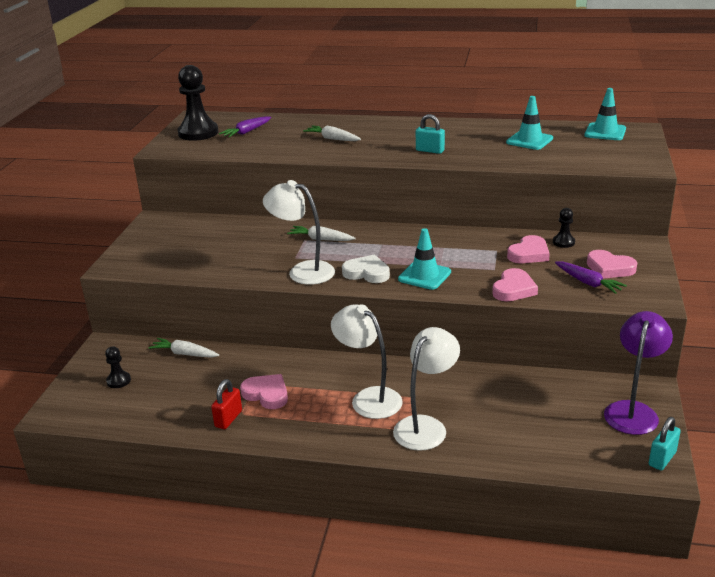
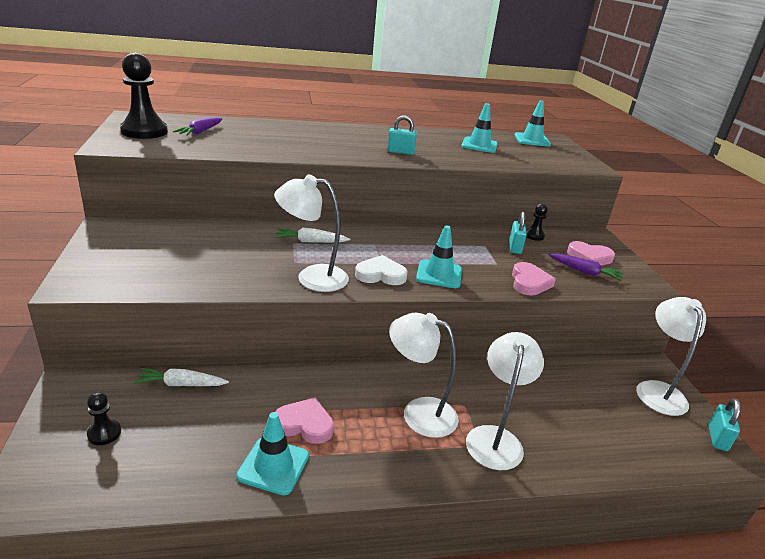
camera: 25 degrees left, 0 degrees up
red padlock [211,379,242,429] -> turquoise traffic cone [236,412,309,495]
white carrot [303,126,361,141] -> none
pink heart [507,235,550,263] -> turquoise padlock [509,211,527,254]
purple lamp [604,311,673,435] -> white lamp [636,297,706,416]

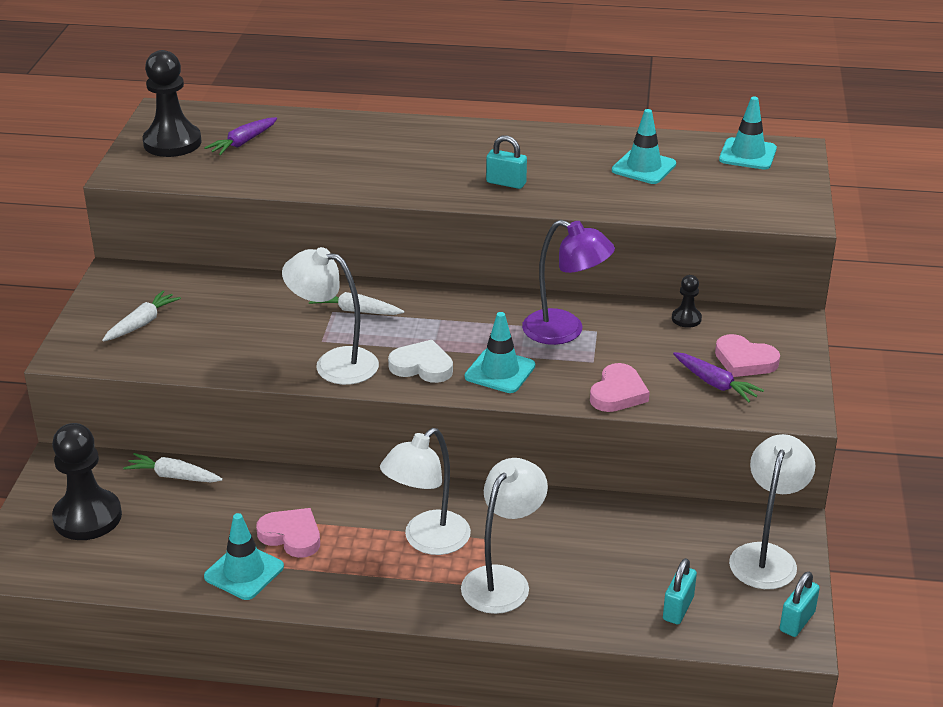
camera: 20 degrees right, 5 degrees up
black pawn [87,392,121,445] -> black pawn [52,423,122,540], size x2.09
white lamp [389,313,459,438] -> white lamp turned 90 degrees counterclockwise [380,428,471,555]
turquoise padlock [509,211,527,254] -> turquoise padlock moved to [663,558,697,624]
none -> white carrot [102,290,181,342]
none -> purple lamp [522,220,615,345]

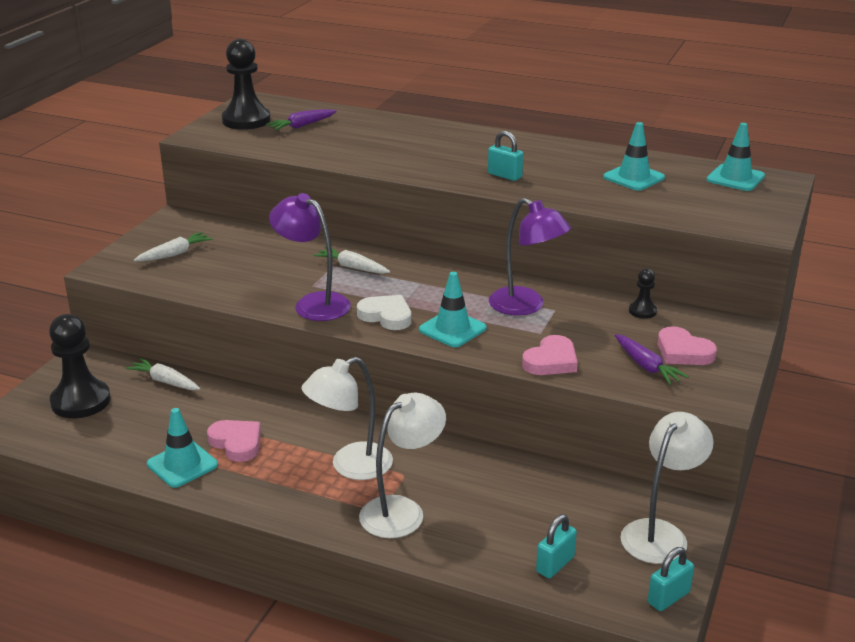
camera: 15 degrees right, 5 degrees down
white lamp [282,247,379,385] -> purple lamp [269,193,351,321]

